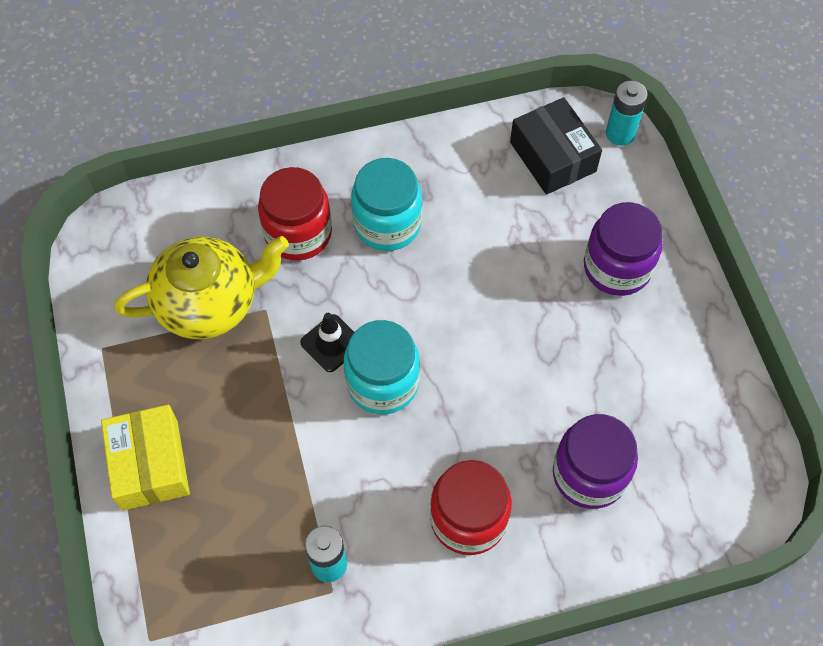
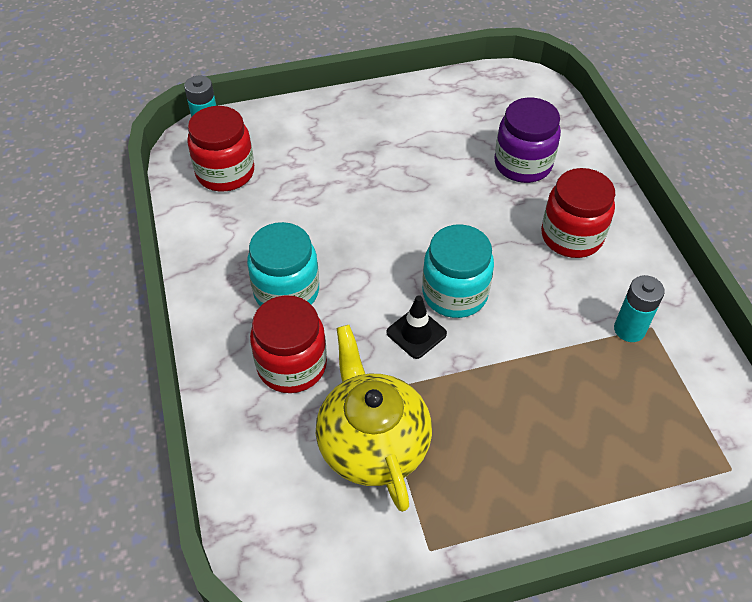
camera: 90 degrees left, 10 degrees down
yellow box [101,405,190,511] -> none
black box [510,97,602,195] -> red jar [187,106,254,192]
purple jar [584,202,663,296] -> none

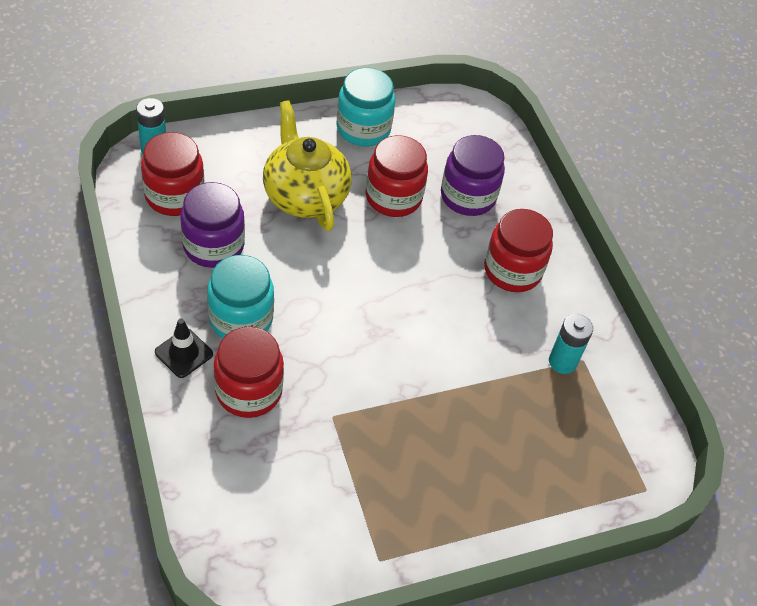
camera: 10 degrees left, 0 degrees up
yellow teapot [316,325,432,512] -> yellow teapot moved to [263,100,352,231]
black traffic cone [386,295,447,359] -> black traffic cone moved to [155,318,213,378]
turquoise jar [422,224,494,318] -> turquoise jar moved to [337,68,395,147]
none -> purple jar [180,182,245,268]
none -> red jar [366,135,428,217]

